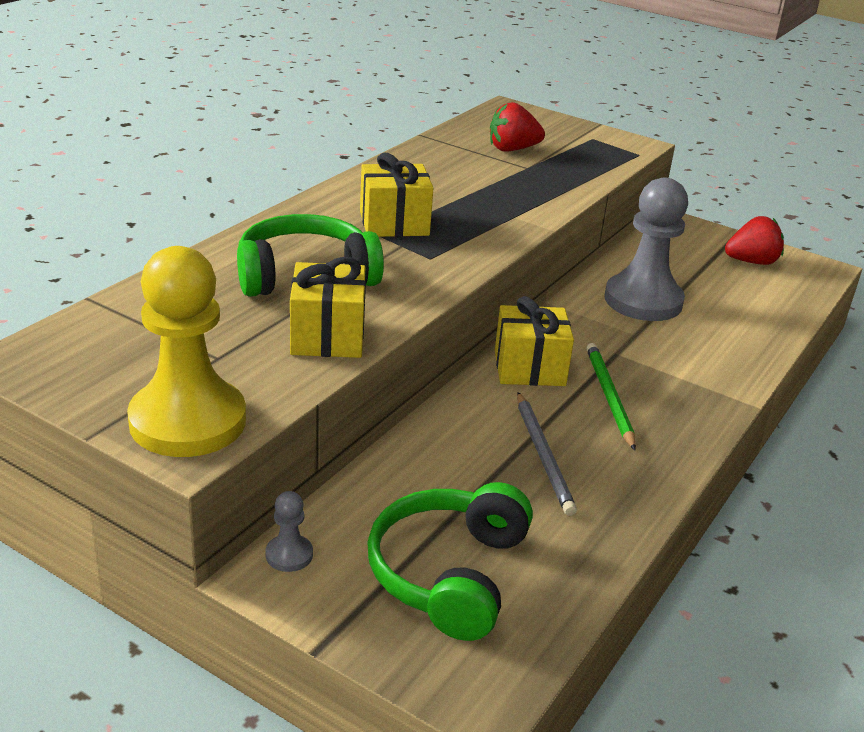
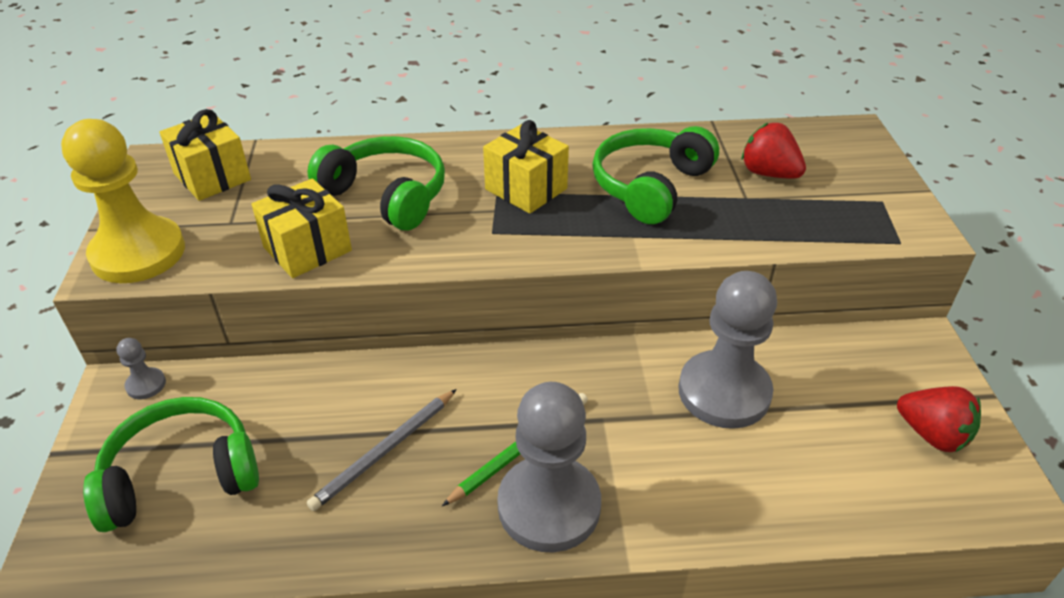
camera: 55 degrees right, 10 degrees up
yellow gift [495,296,574,386] -> yellow gift moved to [159,109,251,201]
none -> grey pawn [497,382,601,553]
none -> green headphones [592,126,719,224]

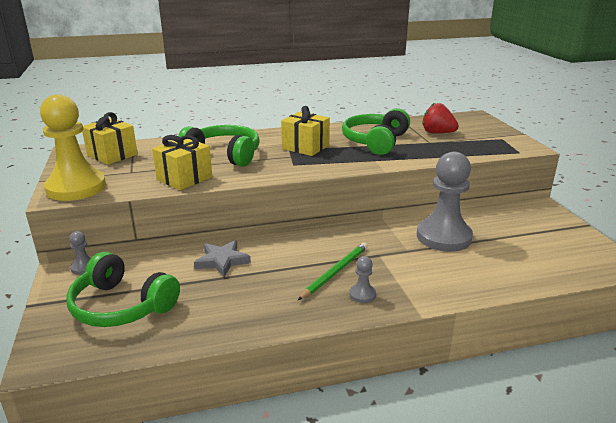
camera: 10 degrees left, 15 degrees down
green headphones [83,397,259,532] -> green headphones turned 120 degrees counterclockwise [66,252,180,327]
grey pencil [307,389,457,511] -> none
grey pawn [497,382,601,553] -> grey pawn [349,256,376,303], size x0.42
red strawberry [897,386,981,452] -> none
none -> grey star [194,240,251,277]

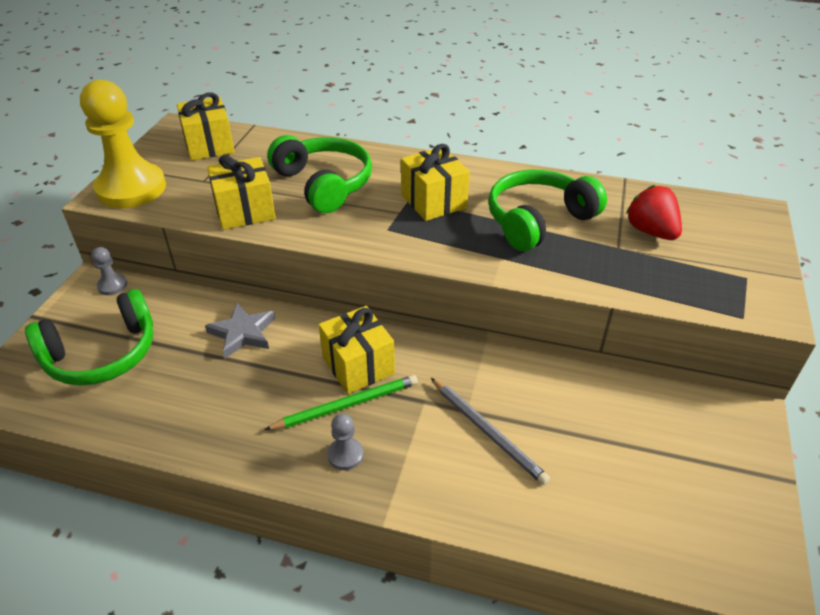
camera: 30 degrees right, 15 degrees up
green headphones [66,252,180,327] -> green headphones turned 90 degrees counterclockwise [25,289,153,386]
grey pawn [417,152,473,252] -> none
none -> yellow gift [319,306,395,394]
none -> grey pencil [431,378,550,485]

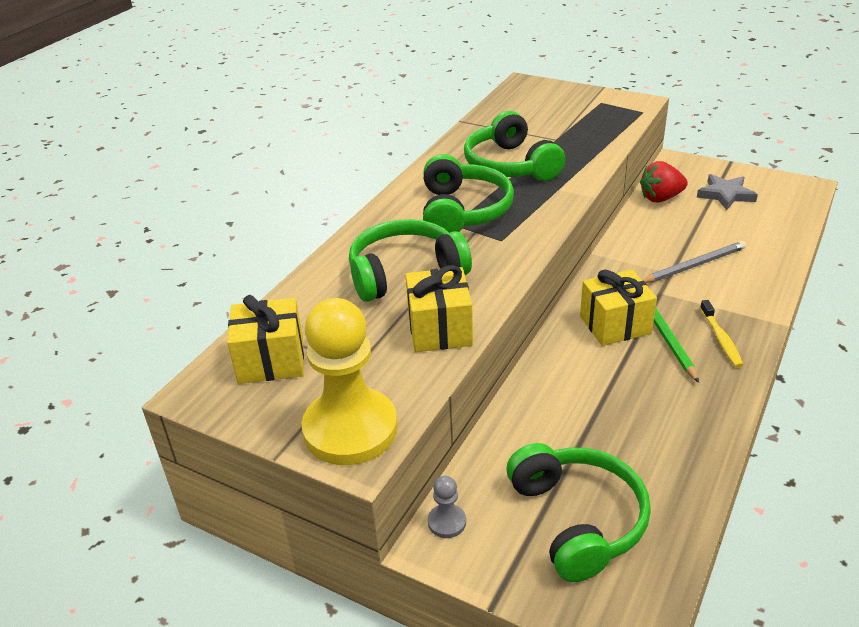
camera: 75 degrees left, 5 degrees down
grey star [205,303,276,358] -> grey star moved to [697,174,758,210]
grey pawn [327,414,363,470] -> yellow toothbrush [700,300,743,367]
yellow gift [401,144,470,221] -> green headphones [423,154,514,233]
red strawberry [626,185,682,240] -> red strawberry moved to [640,161,688,203]

